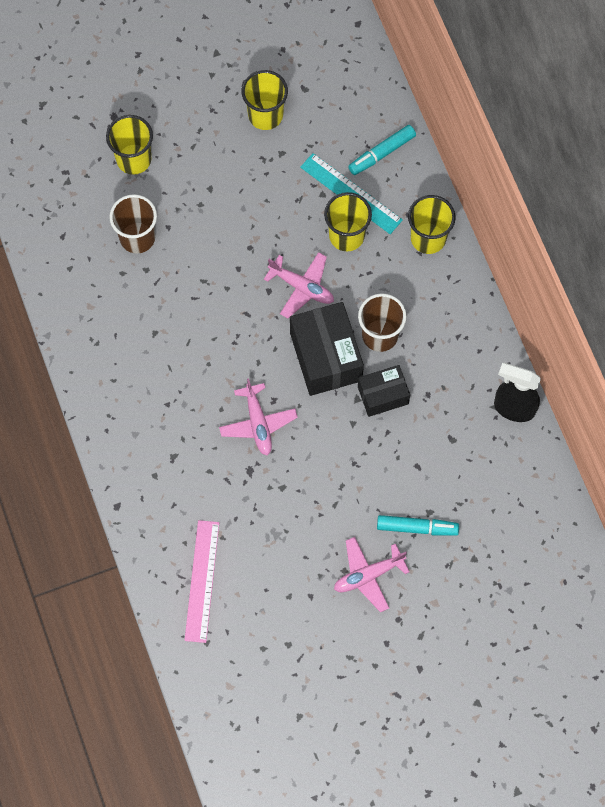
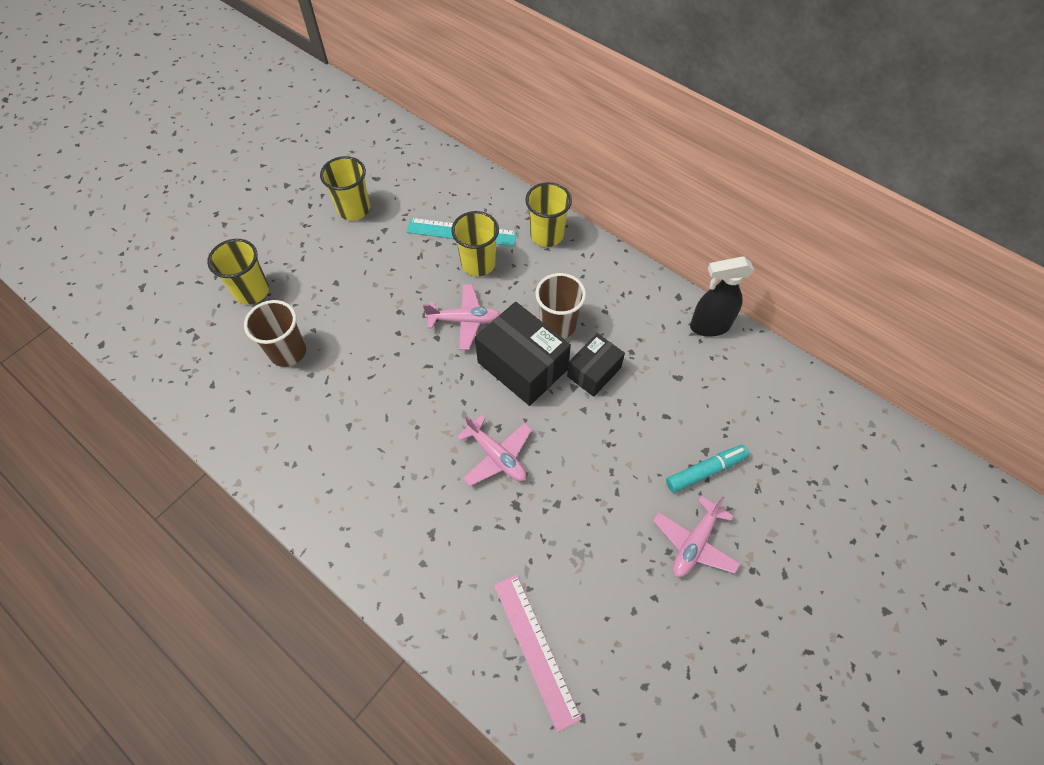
camera: 30 degrees left, 10 degrees down
turquoise marker [348,125,416,175] -> none

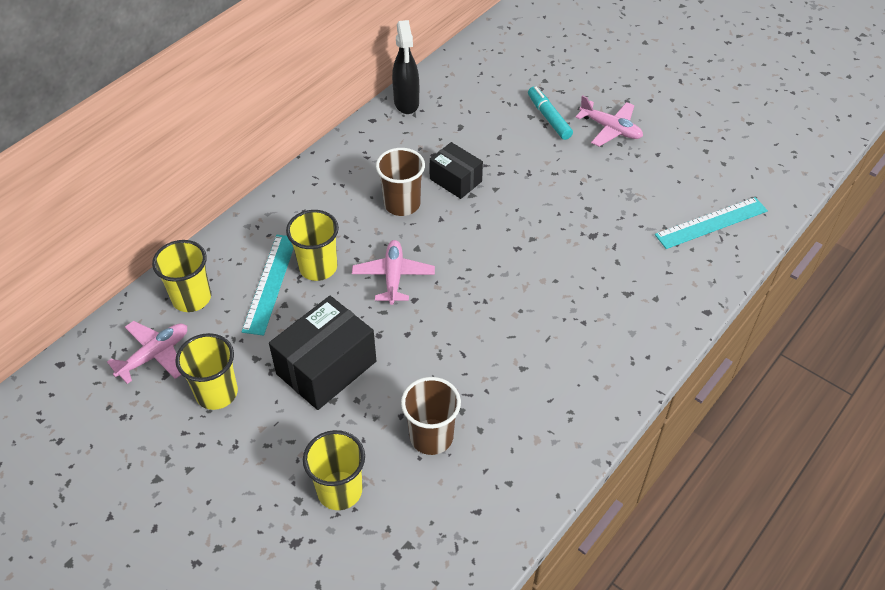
camera: 90 degrees left, 10 degrees down
pink plane [457,415,532,487] -> pink plane moved to [107,321,187,384]
black box [475,302,571,406] -> black box moved to [269,296,376,410]
pink ruler [494,574,582,732] -> turquoise ruler [655,197,768,249]
yellow cup [525,182,572,247] -> yellow cup moved to [152,240,211,312]

